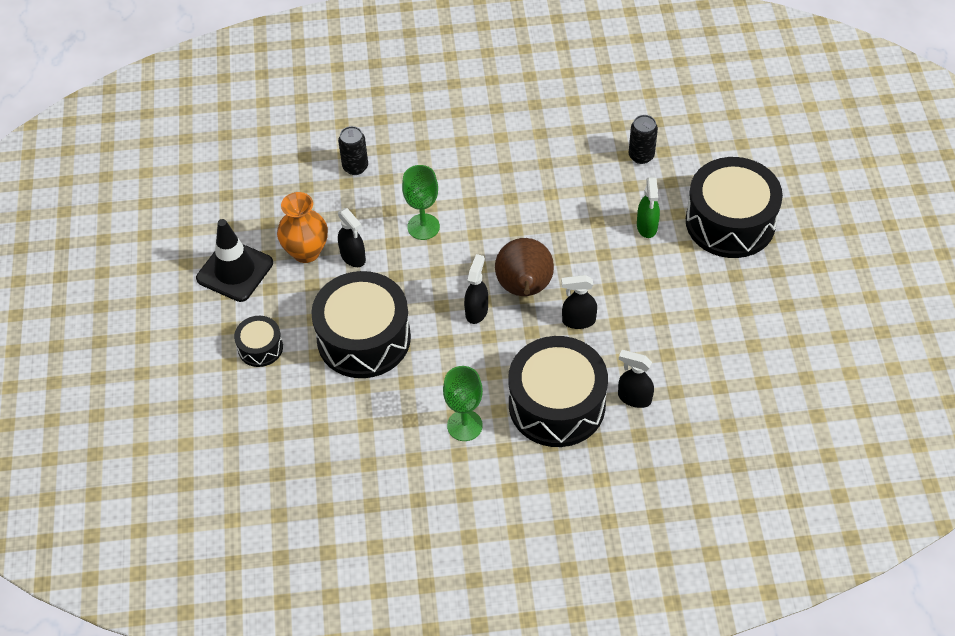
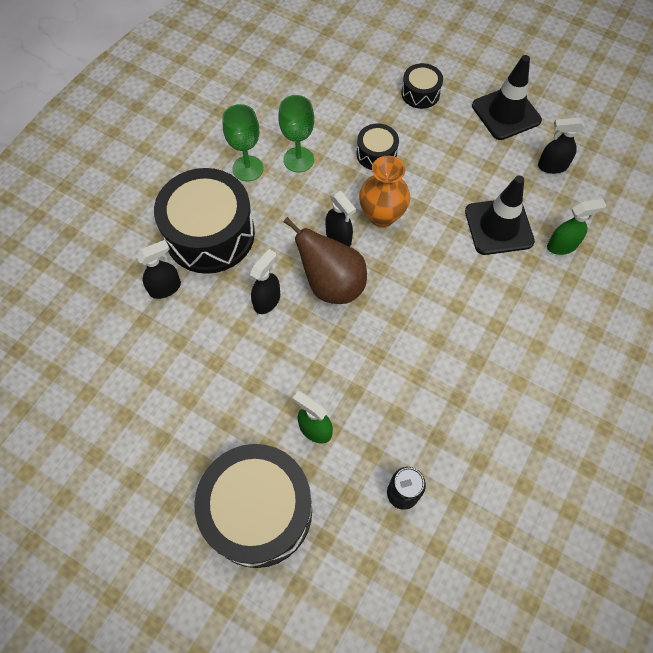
camera: 125 degrees right, 10 degrees up
orange vase [277,192,328,263] -> orange vase moved to [359,156,410,227]
black drum [311,271,411,378] -> black drum [356,123,399,170], size x0.48
black can [338,126,368,175] -> green spray bottle [547,199,606,255]
black spray bottle [338,208,366,267] -> black spray bottle moved to [538,117,585,174]
green goblet [402,165,440,240] -> green goblet moved to [278,95,314,172]
none -> black traffic cone [465,176,535,255]

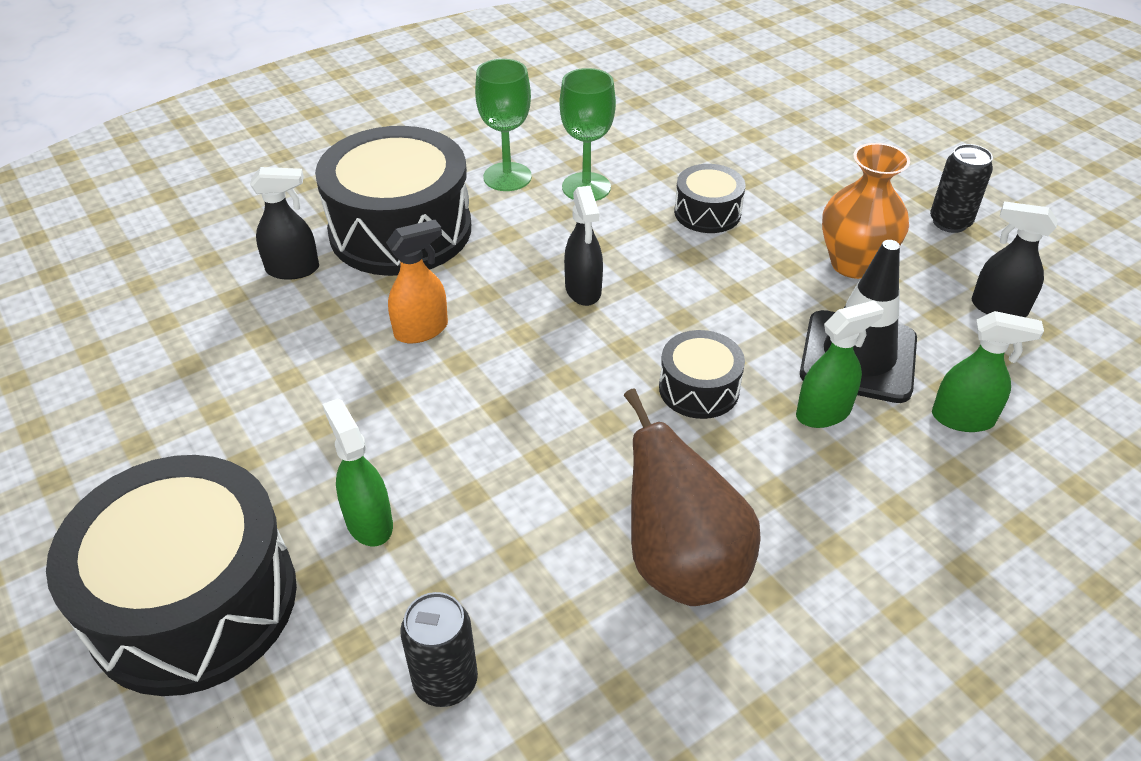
camera: 25 degrees right, 20 degrees down
black spray bottle [250,249,280,314] -> orange spray bottle [386,220,448,344]
brown pear [284,217,367,304] -> brown pear moved to [624,388,761,606]
orange vase [359,156,410,227] -> orange vase moved to [822,143,910,279]
black drum [401,63,443,109] -> black drum moved to [659,330,745,419]
black traffic cone [472,55,542,140] -> black can [930,144,993,233]
none -> green spray bottle [796,300,884,428]

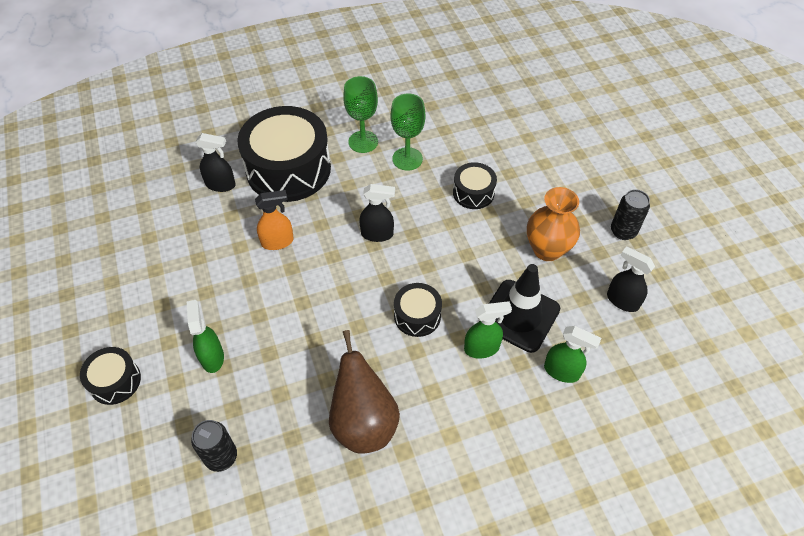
camera: 15 degrees right, 10 degrees up
black drum [46,455,297,696] -> black drum [80,347,141,405], size x0.48
black spray bottle [564,186,603,306] -> black spray bottle turned 90 degrees counterclockwise [359,184,395,242]

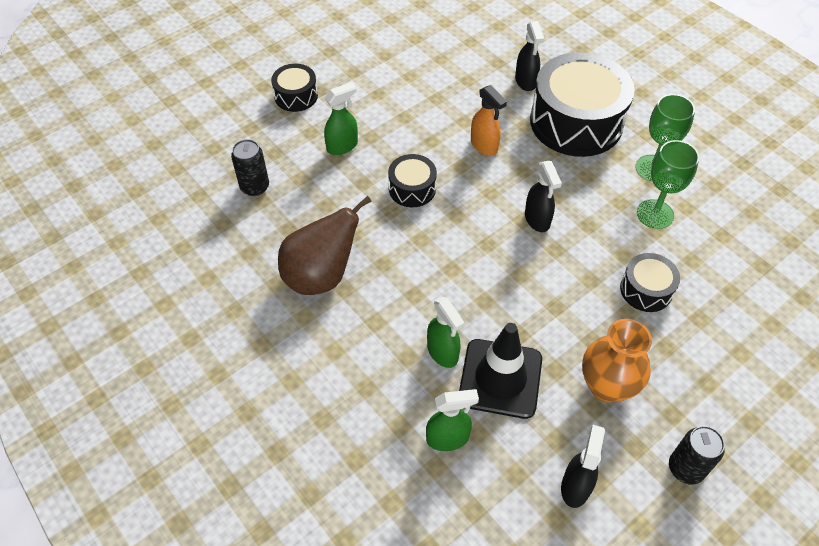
camera: 70 degrees right, 0 degrees up
black drum [394,283,442,337] -> black drum moved to [388,154,437,207]
green spray bottle [544,326,601,383] -> green spray bottle turned 105 degrees counterclockwise [426,389,479,451]

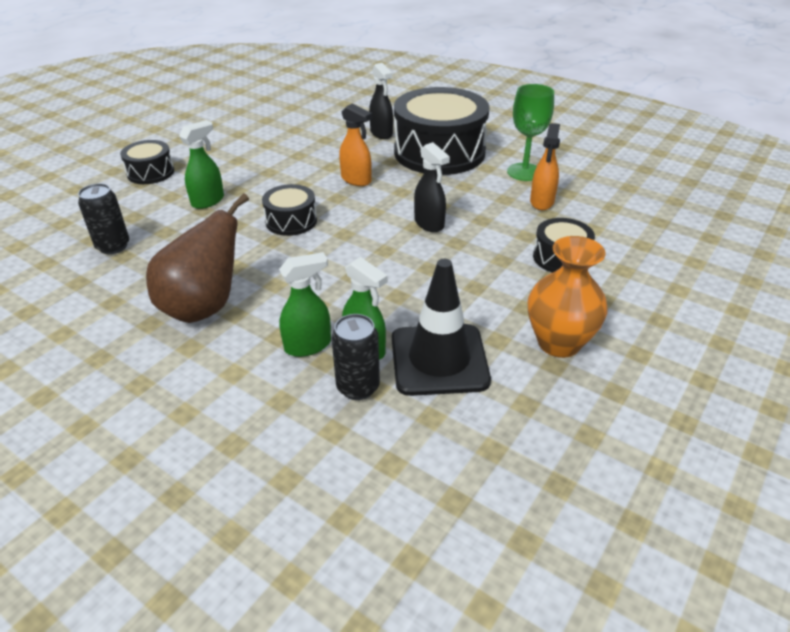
camera: 15 degrees left, 15 degrees down
green spray bottle [426,389,479,451] -> green spray bottle moved to [279,252,331,357]
black spray bottle [561,425,605,508] -> none
green goblet [637,140,699,229] -> orange spray bottle [530,123,560,210]
black can [669,426,725,485] -> black can moved to [332,314,380,400]

